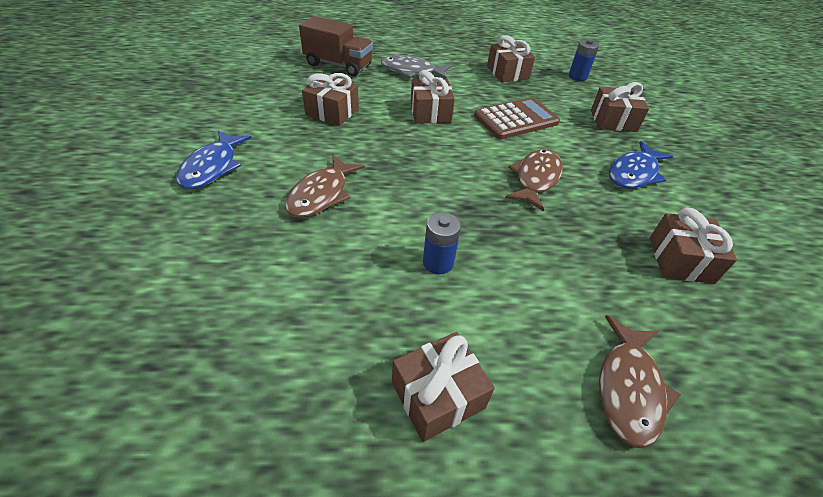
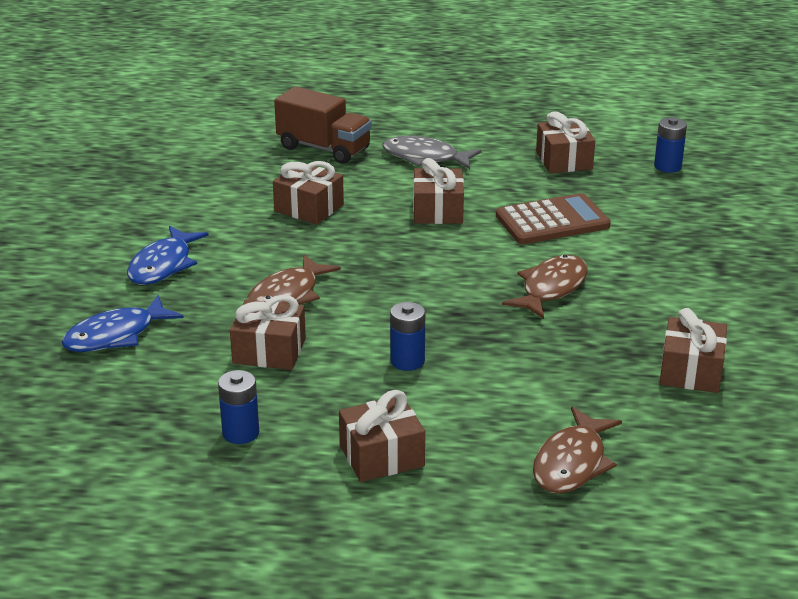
camera: 10 degrees right, 15 degrees down
brown gift [591,82,649,132] -> brown gift moved to [230,295,306,370]
blue fish [609,141,673,189] -> blue fish moved to [62,295,184,352]
none -> blue battery [218,370,259,444]

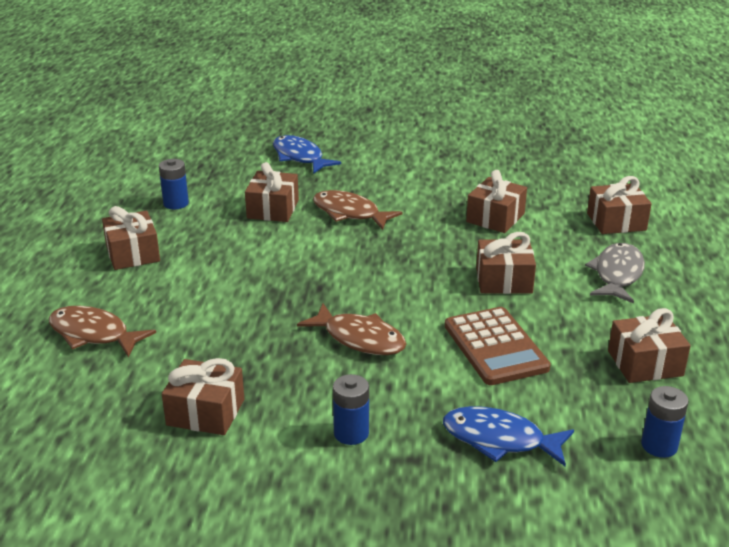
camera: 90 degrees right, 0 degrees up
blue fish [127,226,209,285] -> blue fish moved to [443,406,574,466]
brown truck [274,86,372,164] -> brown gift [587,176,652,234]
blue battery [390,302,425,371] -> blue battery moved to [333,374,369,445]

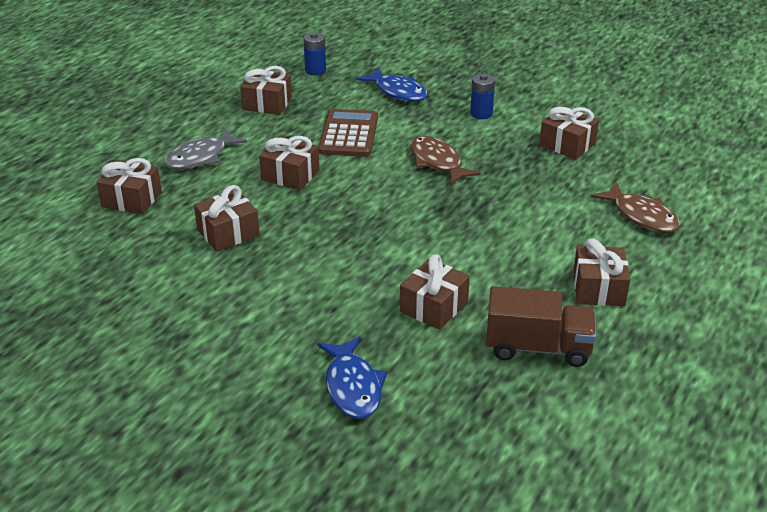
camera: 155 degrees left, 5 degrees up
blue battery [159,159,189,209] -> brown truck [486,286,596,367]
brown fish [313,190,403,230] -> none

